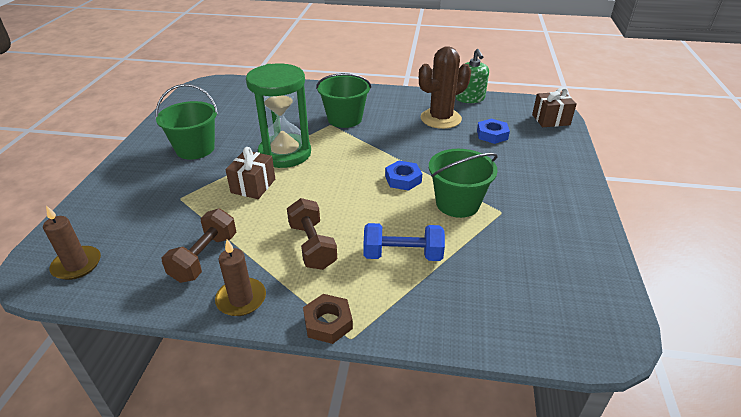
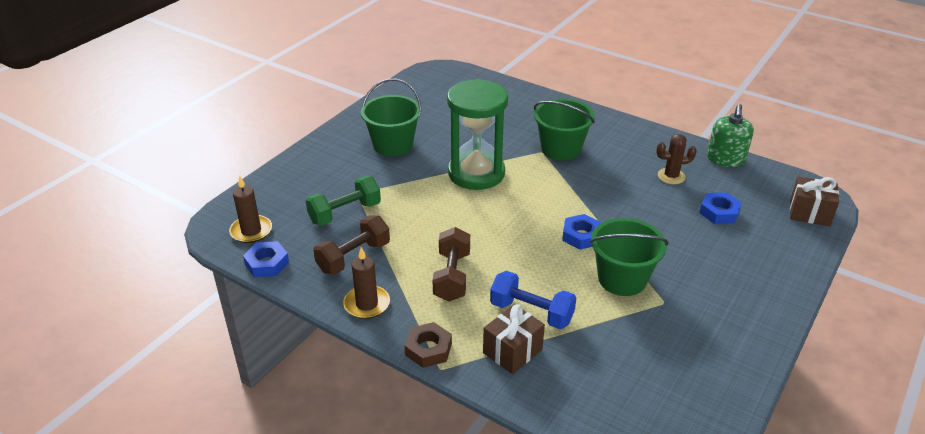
camera: 25 degrees right, 0 degrees up
brown gift [225,147,275,199] -> brown gift moved to [483,304,545,374]
brown cactus [419,46,471,129] -> brown cactus [656,134,697,184], size x0.55
none -> blue nut [243,241,289,277]
none -> green dumbbell [306,176,381,226]

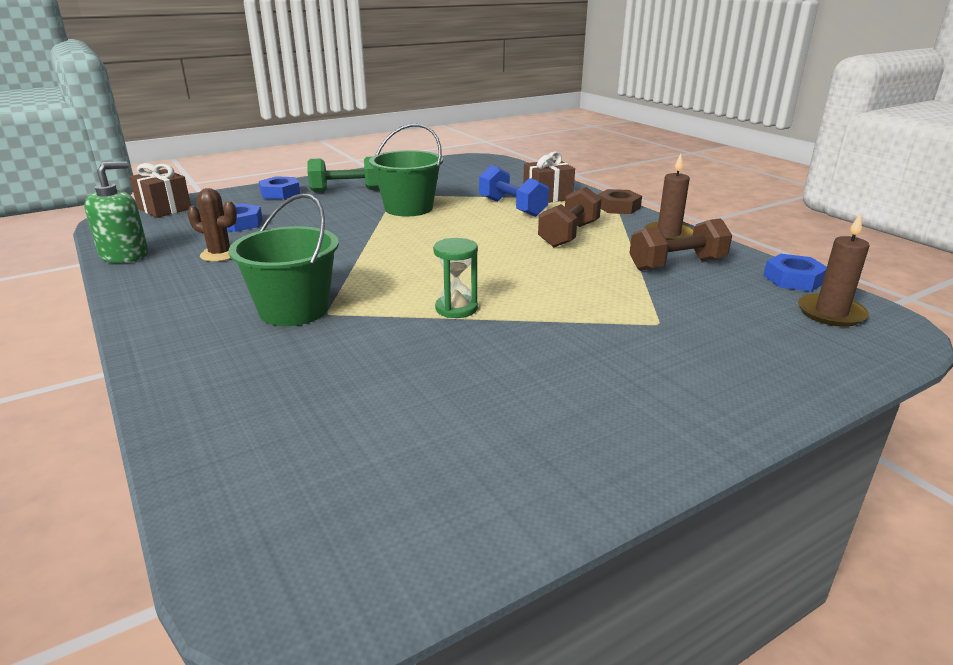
camera: 155 degrees left, 10 degrees down
green dumbbell [306,176,381,226] -> green dumbbell moved to [308,157,379,192]
green bucket [361,79,421,156] -> none
green hourglass [447,79,508,190] -> green hourglass [433,238,478,318], size x0.45
blue nut [562,214,602,250] -> blue nut moved to [259,176,300,199]

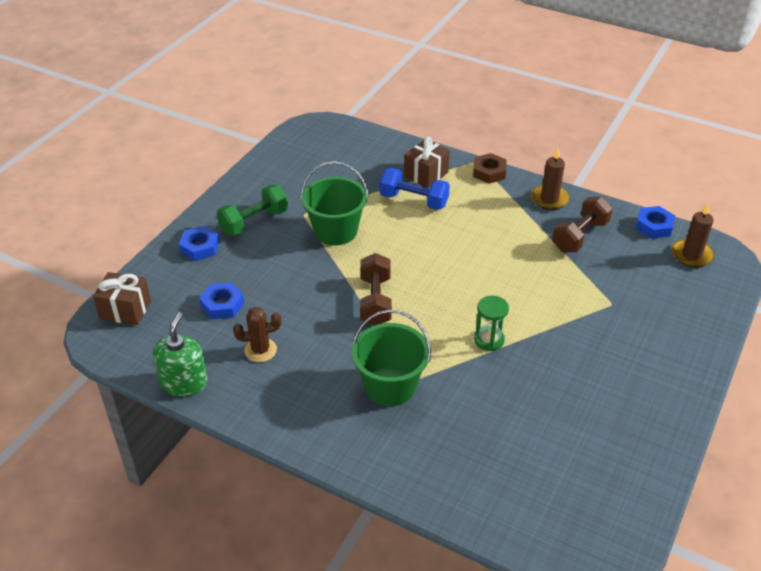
camera: 30 degrees left, 15 degrees up
brown dumbbell [538,187,602,247] -> brown dumbbell moved to [360,253,392,325]

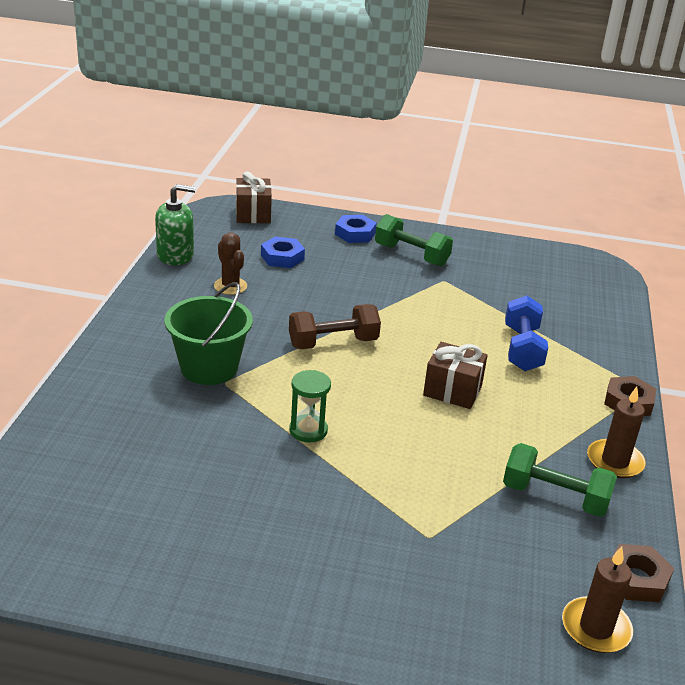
camera: 70 degrees right, 10 degrees down
green bucket [300,161,369,245] -> none
brown gift [404,137,450,188] -> brown gift moved to [423,342,488,409]
brown dumbbell [552,196,613,252] -> green dumbbell [503,443,617,517]
blue nut [636,206,675,239] -> brown nut [612,544,674,602]

